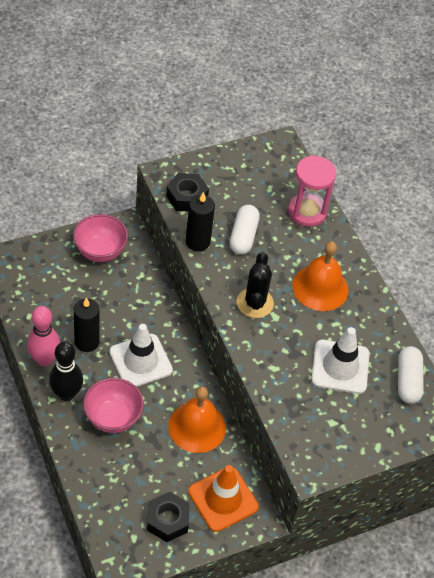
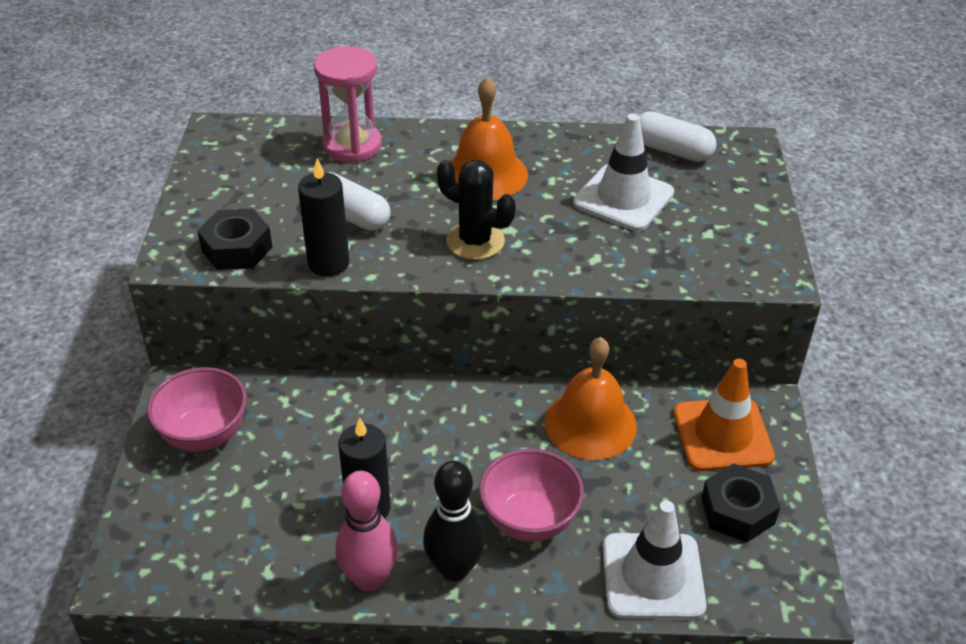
camera: 60 degrees left, 10 degrees down
white traffic cone [109,324,173,387] -> white traffic cone moved to [603,501,707,619]

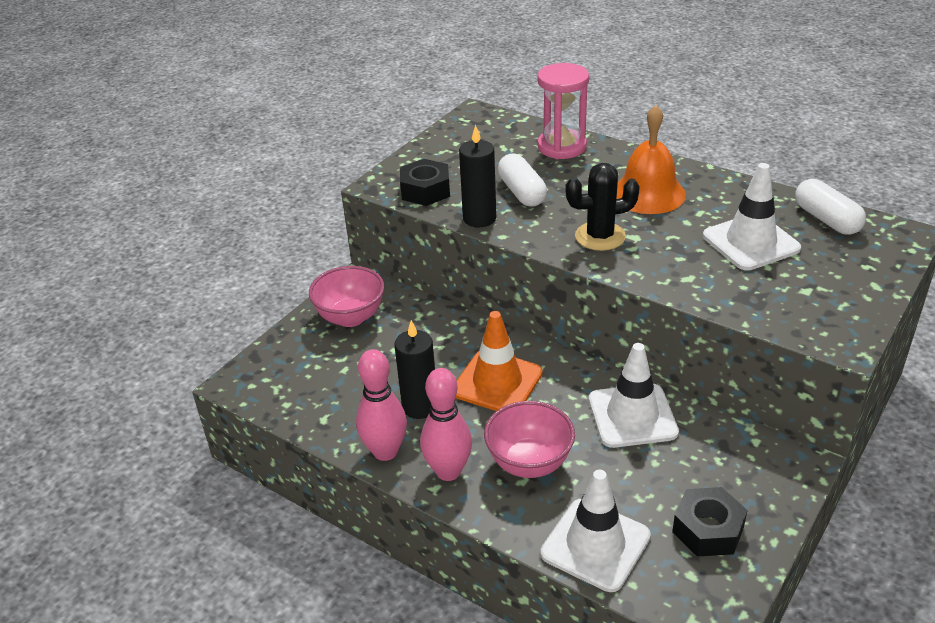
camera: 35 degrees right, 5 degrees down
black bowling pin [423,461,485,581] -> pink bowling pin [420,368,472,481]
black cactus [437,160,516,260] -> black cactus turned 75 degrees counterclockwise [565,163,640,251]
orange bell [545,337,637,460] -> white traffic cone [589,343,679,448]
orange traffic cone [673,359,775,471] -> orange traffic cone moved to [456,311,543,411]

